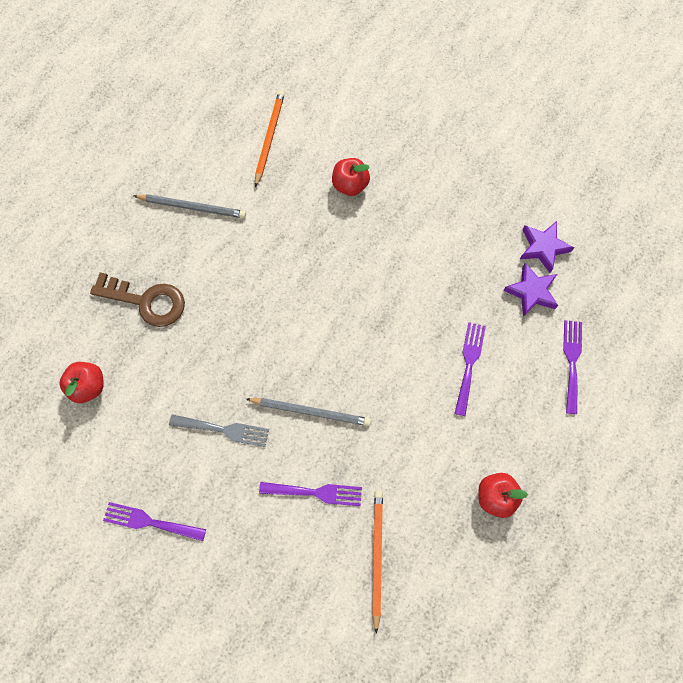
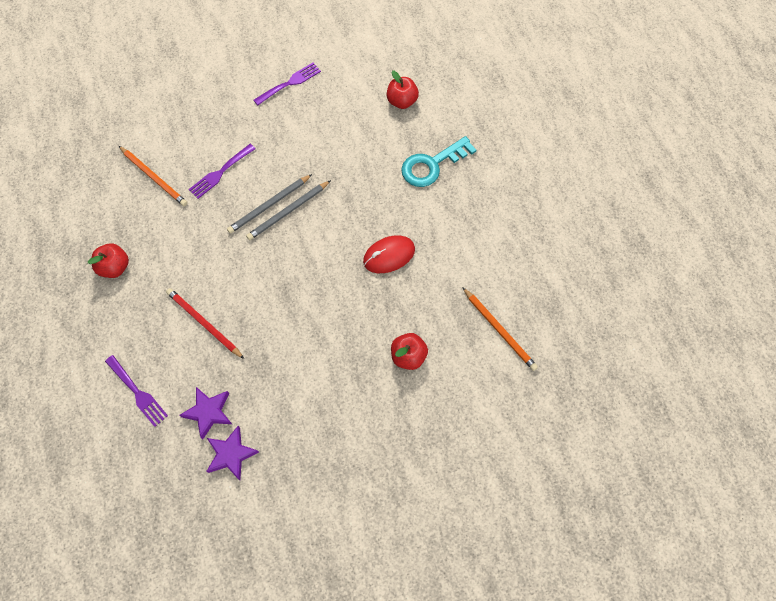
camera: 130 degrees right, 5 degrees down
brown key [90,272,185,327] -> turquoise key [401,136,476,187]
grey pencil [134,194,246,218] -> grey pencil moved to [246,180,331,240]
grey fork [169,414,269,447] -> none
purple fork [454,322,486,416] -> red pencil [166,288,244,359]
none -> red mouse [363,235,415,273]

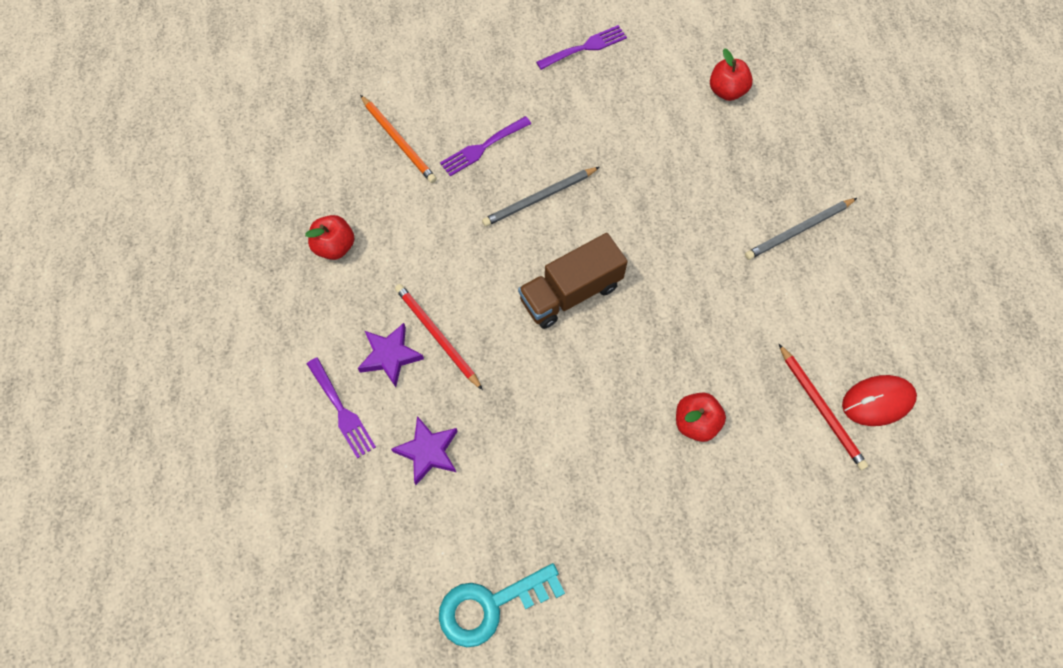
camera: 10 degrees right, 0 degrees up
purple star [206,426,259,480] -> purple star moved to [358,323,424,387]
grey pencil [246,180,331,240] -> grey pencil moved to [745,198,857,260]
red mouse [363,235,415,273] -> red mouse moved to [842,375,917,426]
turquoise key [401,136,476,187] -> turquoise key moved to [439,563,565,647]
orange pencil [462,287,538,371] -> red pencil [779,344,868,470]
none -> brown truck [518,233,628,329]

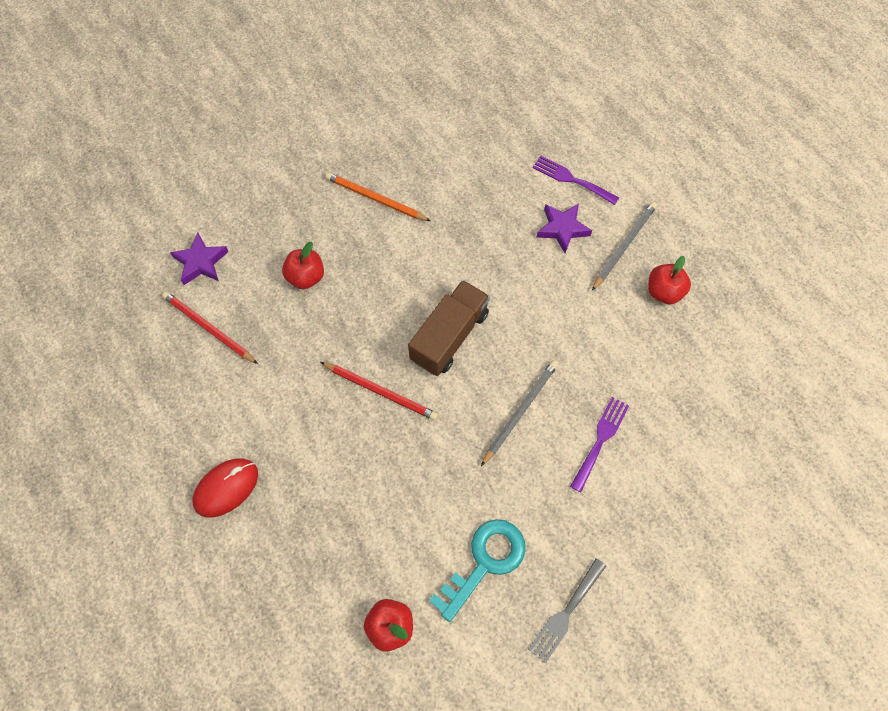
camera: 155 degrees right, 0 degrees up
orange pencil [360,95,437,183] -> orange pencil moved to [325,172,431,221]
purple star [391,416,458,485] -> purple star moved to [170,233,229,285]
red pencil [395,284,483,390] -> red pencil moved to [321,362,438,421]
turquoise key [439,563,565,647] -> turquoise key moved to [429,519,526,622]
purple fork [536,25,627,70] -> grey fork [528,558,606,664]
grey pencil [745,198,857,260] -> grey pencil moved to [592,202,657,291]
red mouse [842,375,917,426] -> red mouse moved to [193,458,258,518]

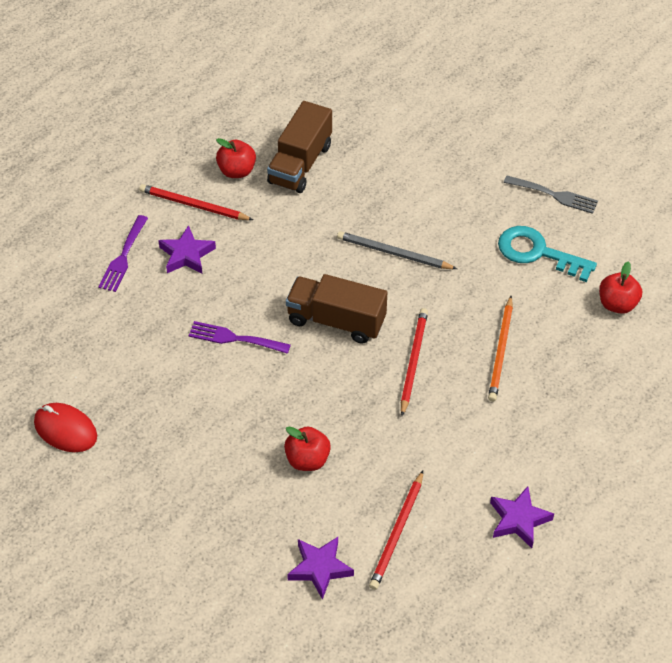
camera: 105 degrees left, 15 degrees down
red mouse [193,458,258,518] -> red mouse moved to [34,403,97,452]
orange pencil [325,172,431,221] -> orange pencil moved to [488,296,513,402]
purple fork [570,397,629,492] -> purple fork moved to [188,321,291,354]
grey pencil [592,202,657,291] -> red pencil [139,184,253,220]
none -> brown truck [267,101,332,193]
none -> purple star [490,486,554,548]

